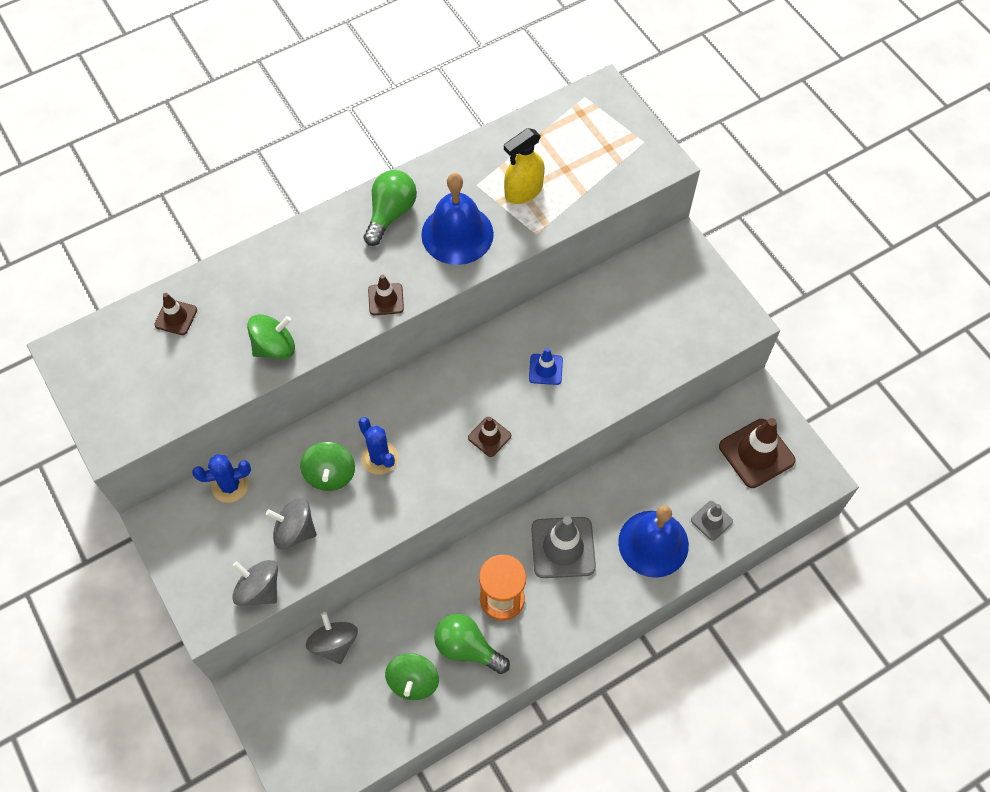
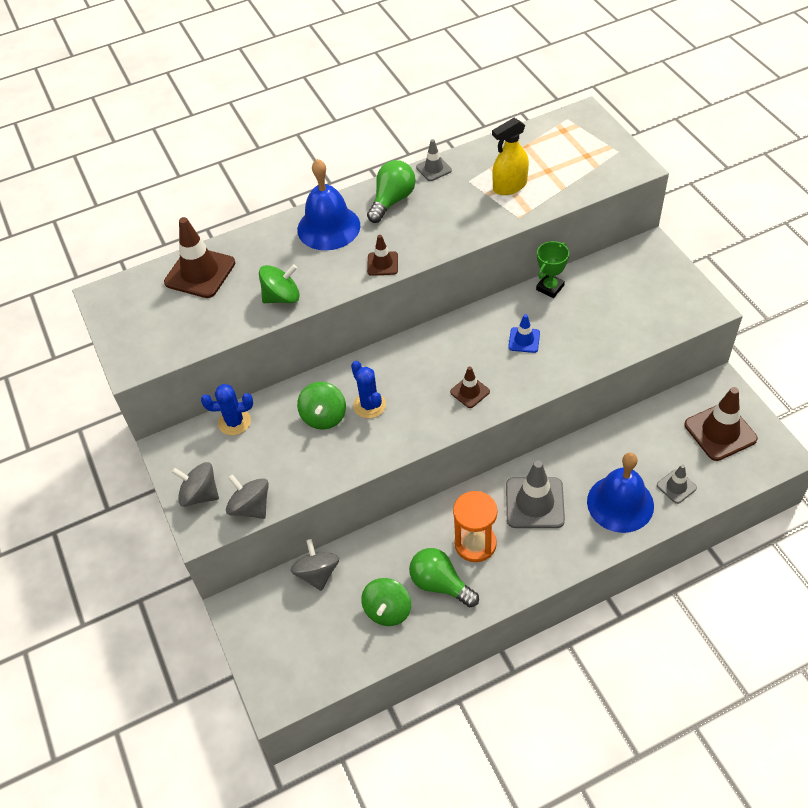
camera: 10 degrees right, 10 degrees down
brown traffic cone [154,293,197,335] -> brown traffic cone [164,217,235,298], size x1.88
grey spinning top [266,498,317,550] -> grey spinning top moved to [172,462,219,507]
blue bell [421,173,494,265] -> blue bell moved to [297,159,360,250]
none -> grey traffic cone [416,139,452,181]
none -> green trophy [536,241,569,298]

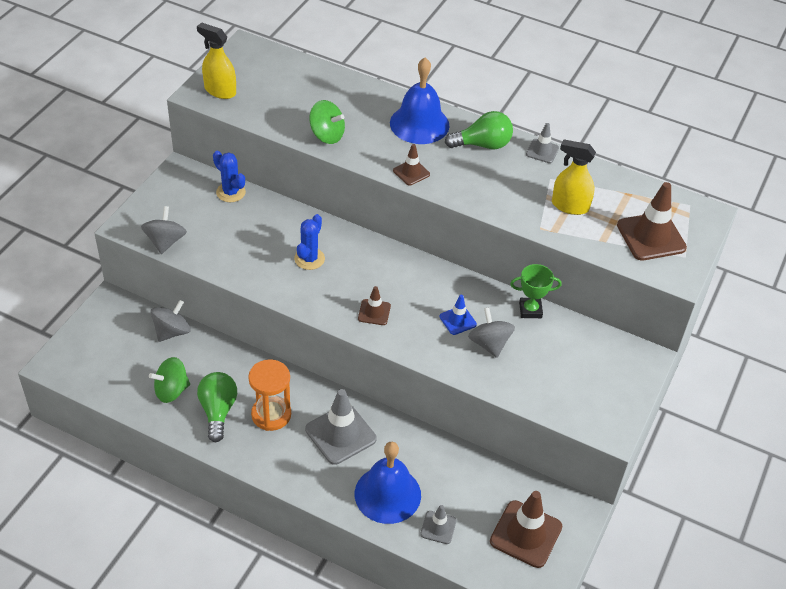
camera: 45 degrees right, 5 degrees down
brown traffic cone [164,217,235,298] -> brown traffic cone moved to [617,182,687,260]
grey spinning top [172,462,219,507] -> grey spinning top moved to [468,307,515,358]
green spinning top [297,382,346,430] -> none
none -> yellow spray bottle [197,23,236,99]

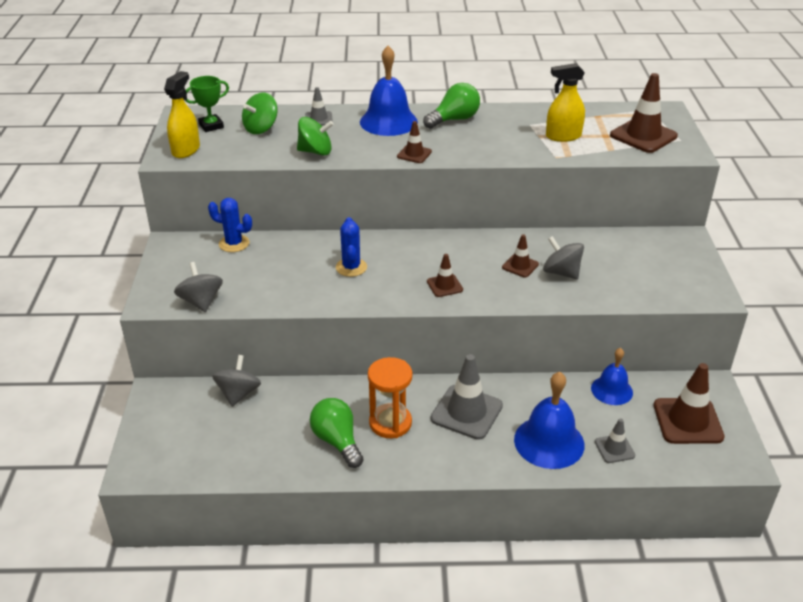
camera: 25 degrees left, 10 degrees down
green spinning top [149,357,190,403] -> green spinning top moved to [242,92,278,134]
yellow spray bottle [197,23,236,99] -> yellow spray bottle turned 105 degrees clockwise [164,71,200,158]
blue traffic cone [440,295,477,335] -> brown traffic cone [502,234,539,277]
green trophy [510,264,562,318] -> green trophy moved to [185,76,229,132]
grey traffic cone [526,123,559,163] -> grey traffic cone moved to [305,87,333,126]
none -> blue bell [591,348,633,405]

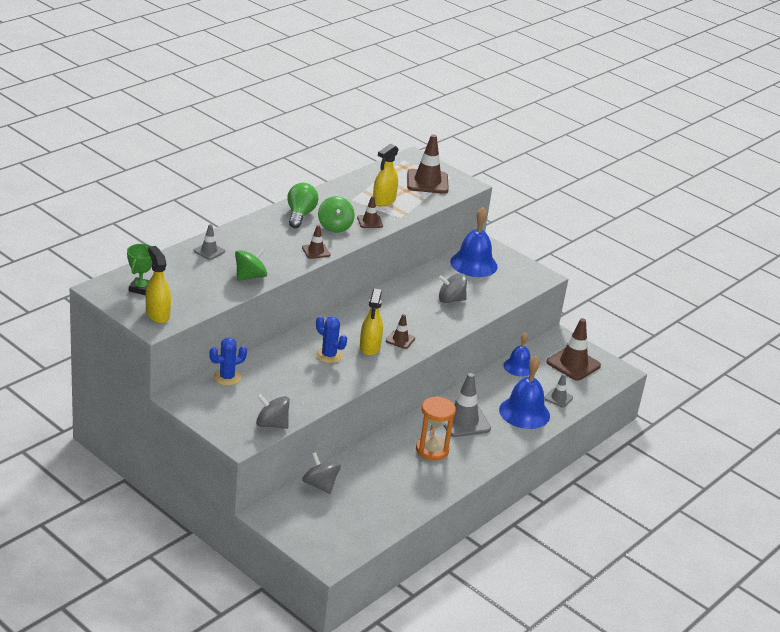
camera: 50 degrees left, 5 degrees down
green spinning top [242,92,278,134] -> green spinning top moved to [318,196,355,233]
green light bulb [310,398,364,468] -> none
blue bell [360,46,418,136] -> blue bell moved to [450,207,498,277]
brown traffic cone [502,234,539,277] -> brown traffic cone moved to [357,196,383,228]
none -> yellow spray bottle [360,289,383,356]

